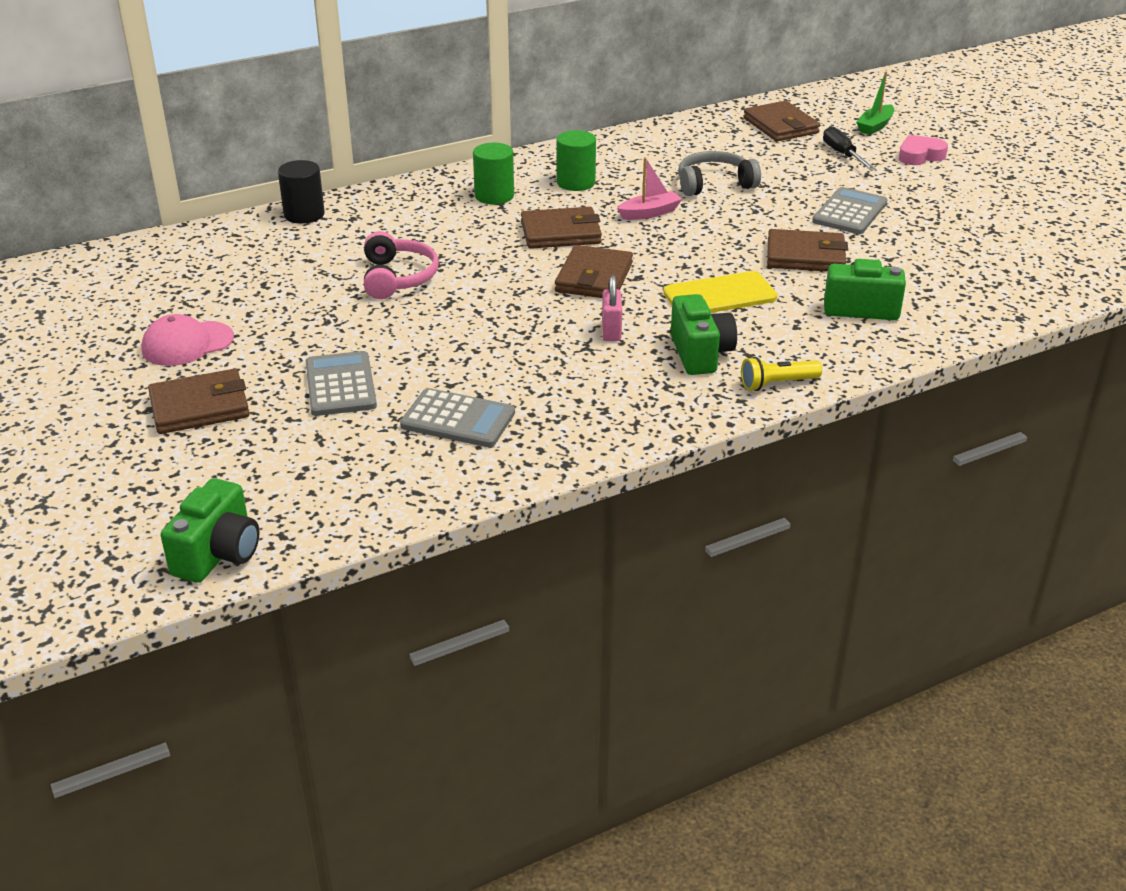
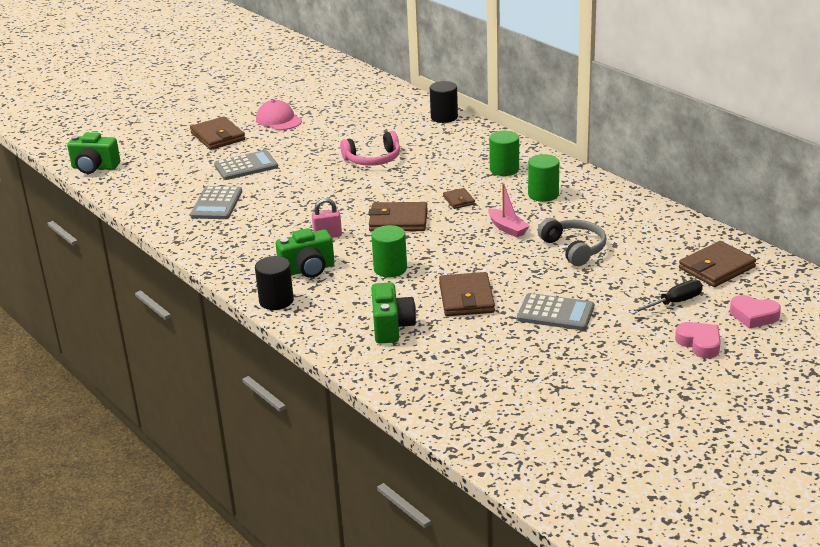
camera: 80 degrees right, 5 degrees down
brown wallet [521,207,602,249] -> brown wallet [443,188,475,209], size x0.54
yellow phone [663,271,778,313] -> green cylinder [371,225,407,277]
yellow flashlight [741,357,822,391] -> black cylinder [255,256,294,310]
green boat [856,72,894,135] -> pink heart [730,295,781,329]

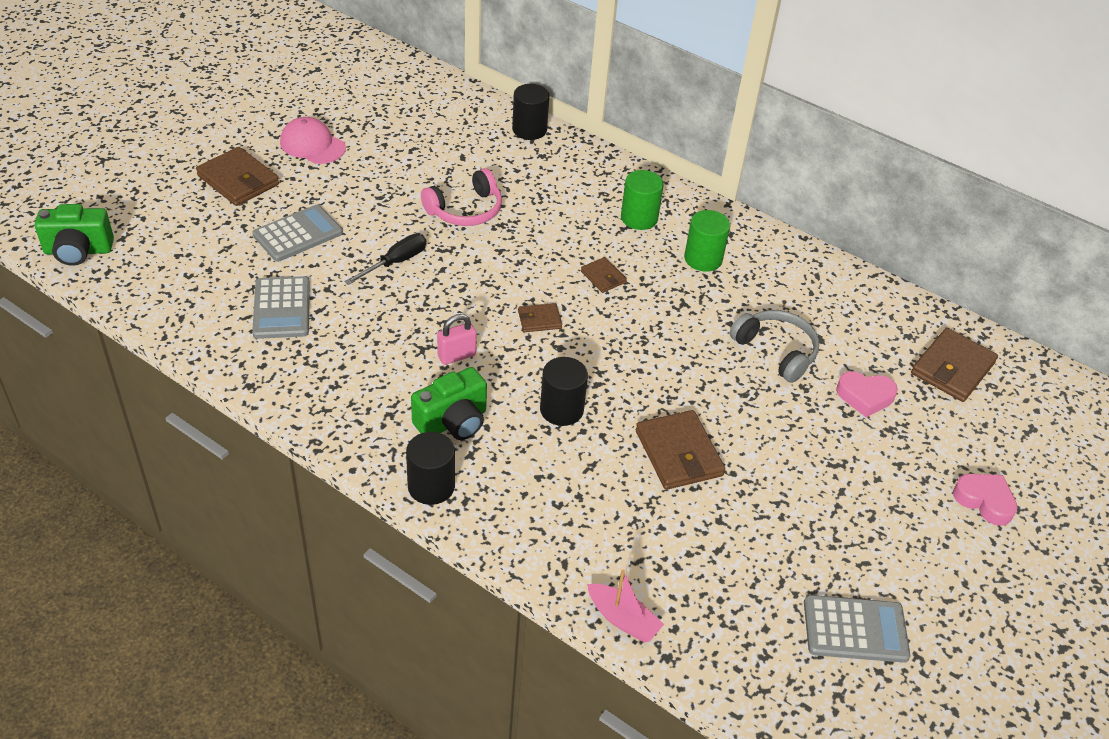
camera: 20 degrees left, 15 degrees up
brown wallet [368,202,428,232] -> brown wallet [518,303,562,332], size x0.54
green cylinder [371,225,407,277] -> black cylinder [540,357,588,426]
green camera [371,282,416,344] -> none
pink boat [488,183,530,237] -> pink boat moved to [587,570,664,642]
grey calculator [517,293,594,330] -> grey calculator moved to [804,595,910,663]
black screwdriver [629,280,703,314] -> black screwdriver moved to [344,234,426,285]
pink heart [730,295,781,329] -> pink heart moved to [836,371,898,417]

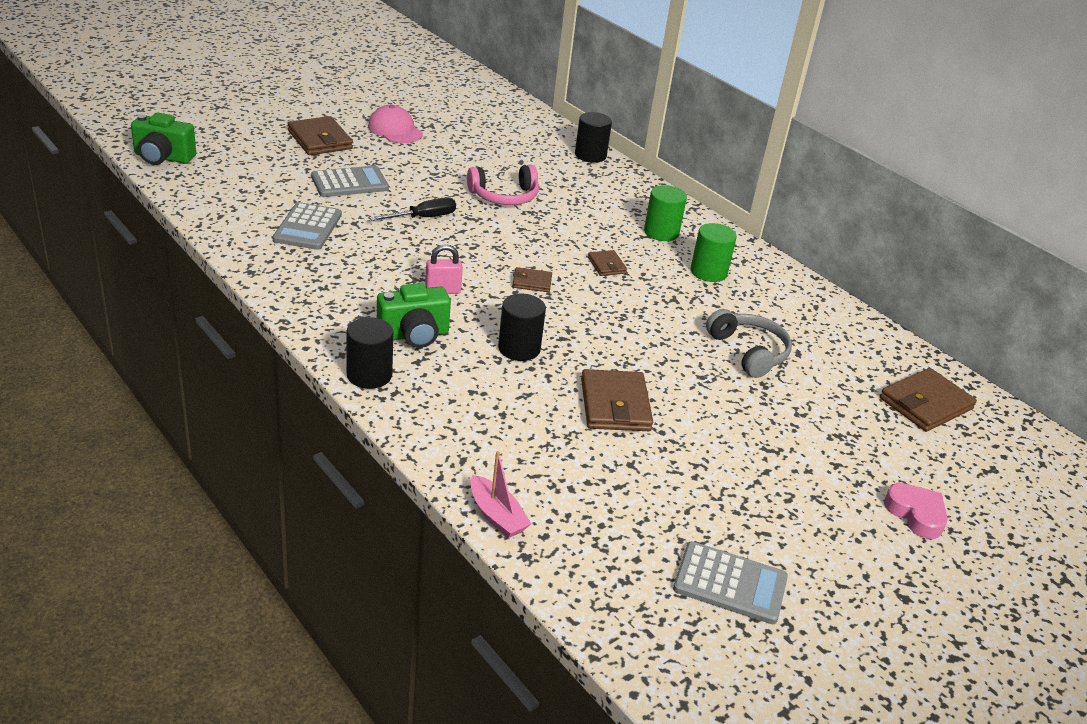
camera: 15 degrees right, 10 degrees down
pink heart [836,371,898,417] -> none

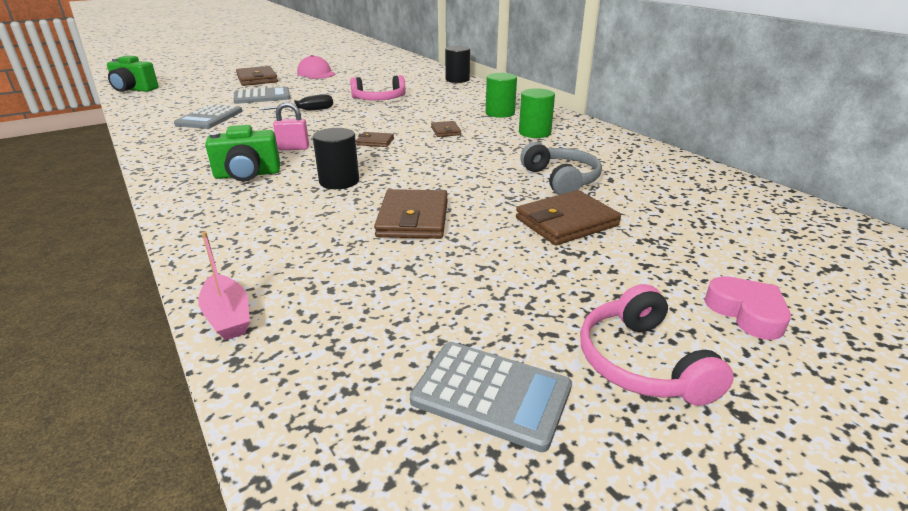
camera: 10 degrees right, 5 degrees down
black cylinder [346,317,394,389] -> none
brown wallet [880,368,977,432] -> brown wallet moved to [516,190,621,245]
none -> pink headphones [580,284,734,406]

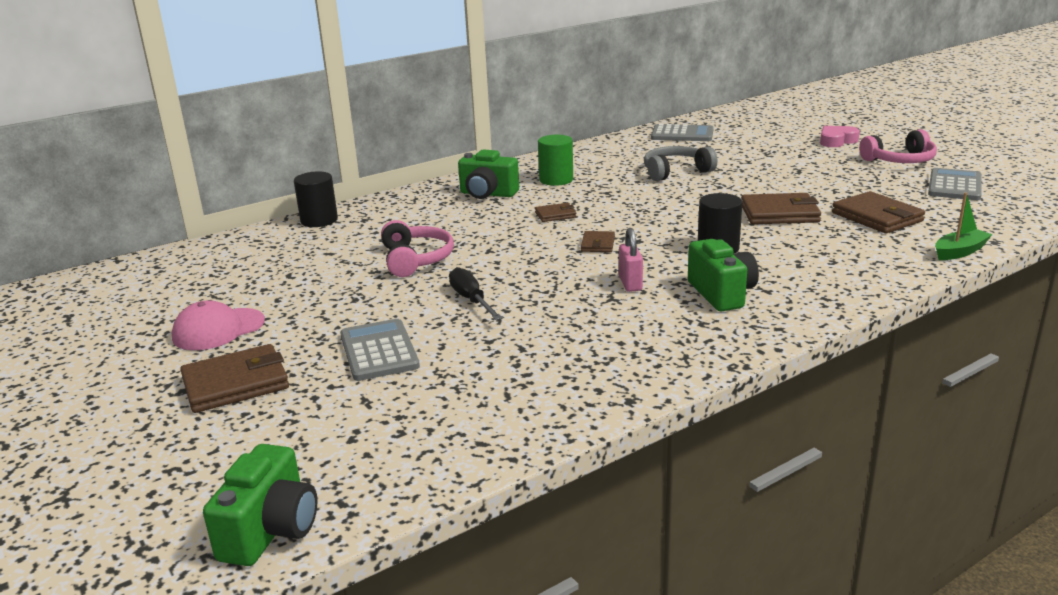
camera: 90 degrees left, 5 degrees down
grey calculator [174,104,243,129] -> grey calculator moved to [651,124,714,141]
pink boat [198,232,250,340] -> green boat [935,192,993,260]
green cylinder [486,73,517,118] -> green camera [458,150,519,199]
brown wallet [516,190,621,245] -> brown wallet moved to [832,191,925,233]

